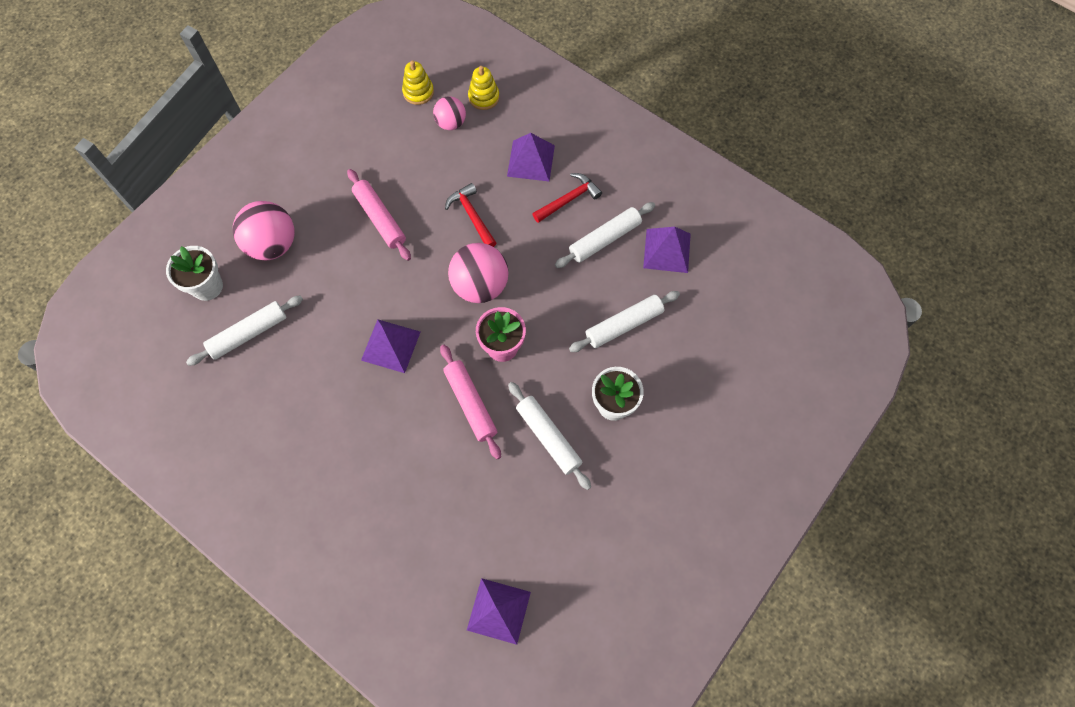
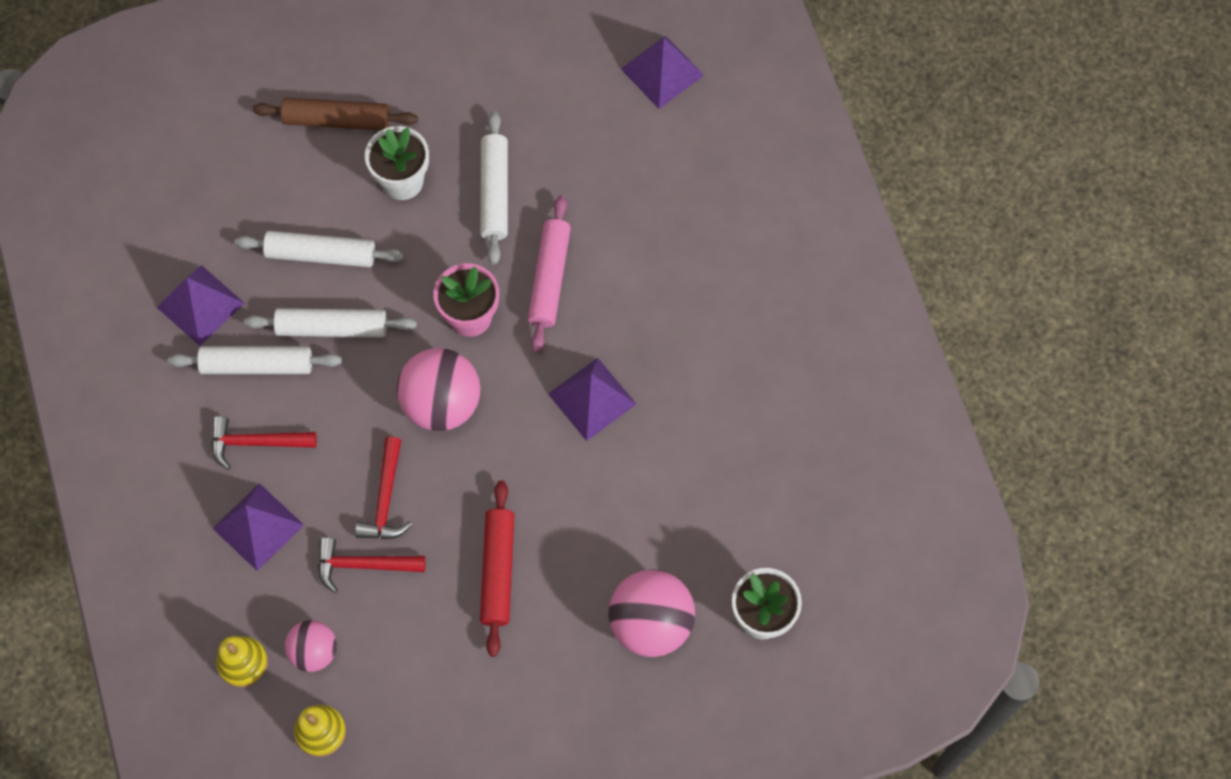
camera: 145 degrees left, 0 degrees up
white rolling pin [186,295,303,366] -> white rolling pin moved to [244,308,417,337]
pink rolling pin [347,169,411,261] -> red rolling pin [480,480,514,656]
none -> brown rolling pin [253,98,418,130]
none -> red hammer [318,537,426,593]

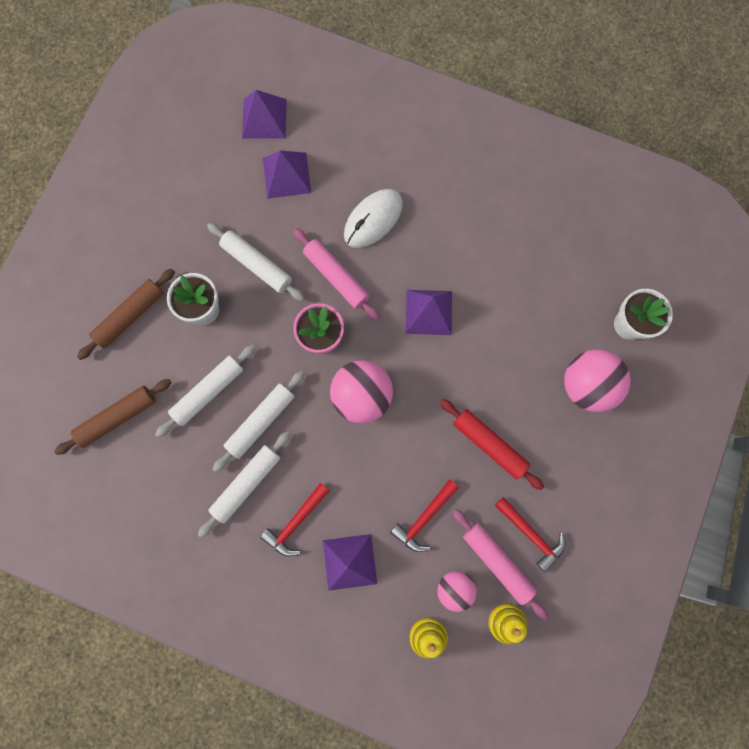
camera: 50 degrees left, 10 degrees up
purple pyramid [157,265,245,346] -> purple pyramid moved to [263,150,311,199]
red hammer [355,437,412,539] -> red hammer moved to [495,497,565,573]
none -> brown rolling pin [54,379,172,455]
none -> white mouse [344,189,403,248]
none -> pink rolling pin [452,509,548,620]

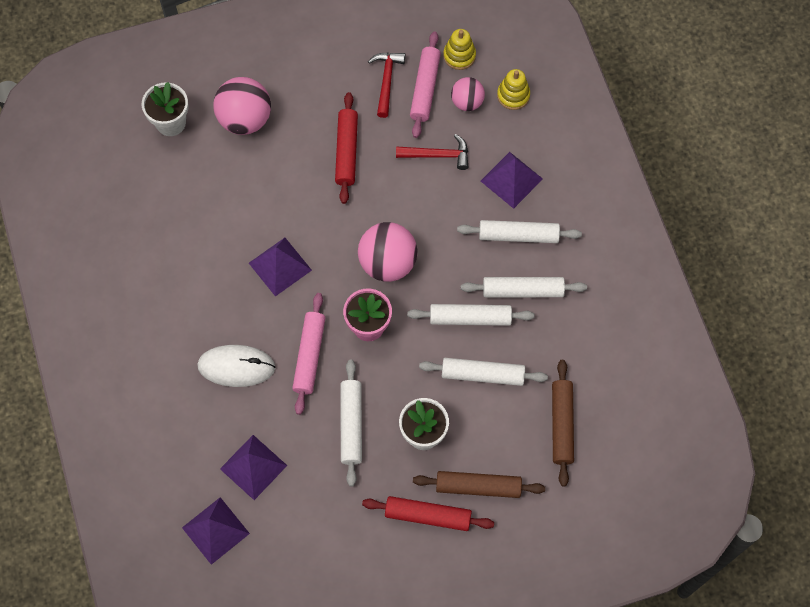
camera: 130 degrees left, 10 degrees down
brown rolling pin [54,379,172,455] -> brown rolling pin turned 75 degrees clockwise [552,360,574,487]
red hammer [260,483,330,556] -> white rolling pin [457,220,582,243]
none -> red rolling pin [362,496,494,531]

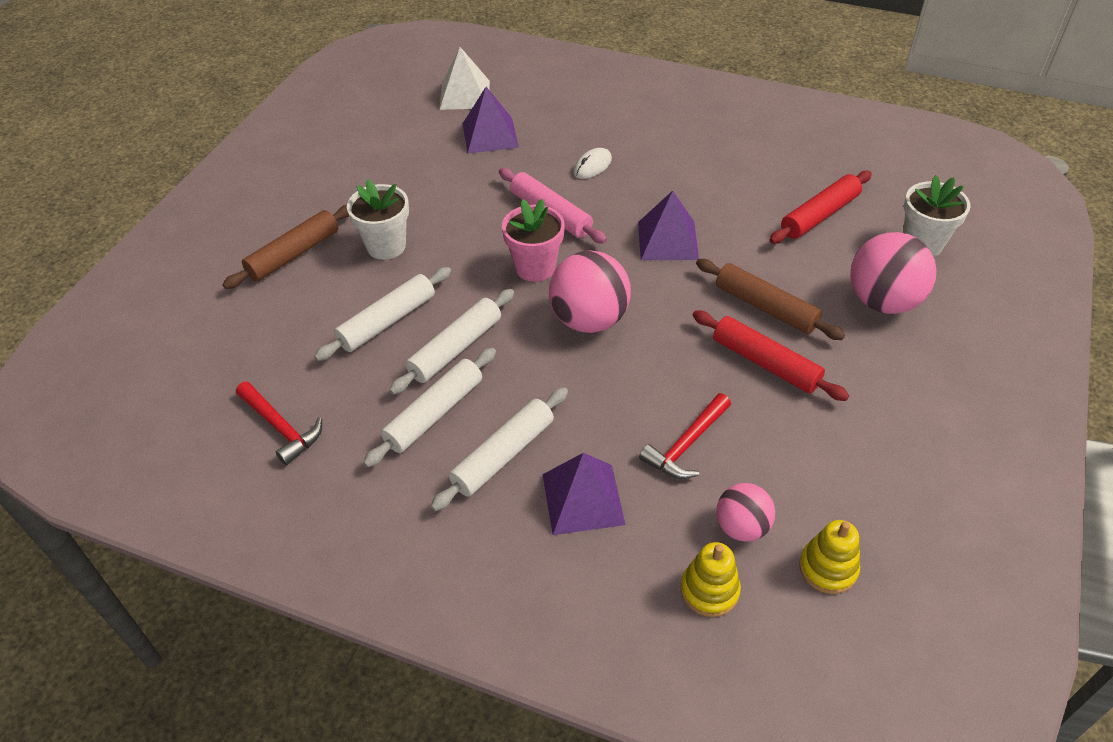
camera: 130 degrees right, 20 degrees down
purple pyramid [182,497,250,565] -> white pyramid [439,47,490,110]
white mouse [197,345,275,387] -> white mouse [573,148,612,179], size x0.57
white rolling pin [340,360,362,486] -> none
red rolling pin [362,496,494,531] -> red rolling pin moved to [770,171,872,244]
red hammer [368,53,405,118] -> red hammer moved to [236,381,322,465]
pink rolling pin [410,31,441,138] -> none
brown rolling pin [552,360,574,487] -> brown rolling pin moved to [696,259,845,340]

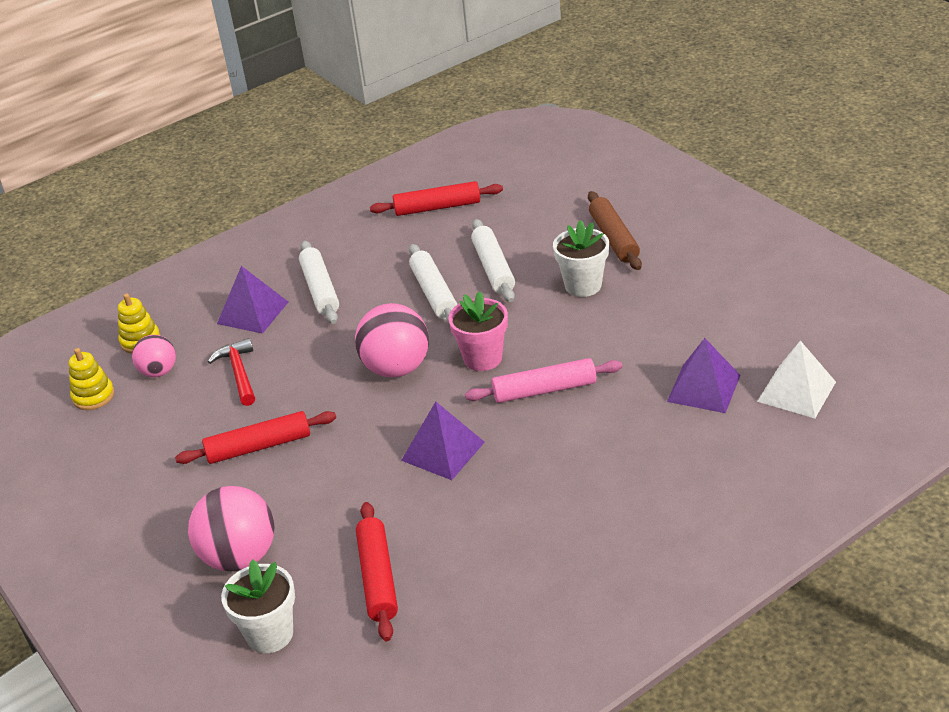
camera: 125 degrees right, 10 degrees down
red hammer [236,381,322,465] -> red rolling pin [370,181,503,216]
white rolling pin [363,348,496,467] -> none
white mouse [573,148,612,179] -> none
brown rolling pin [696,259,845,340] -> none

